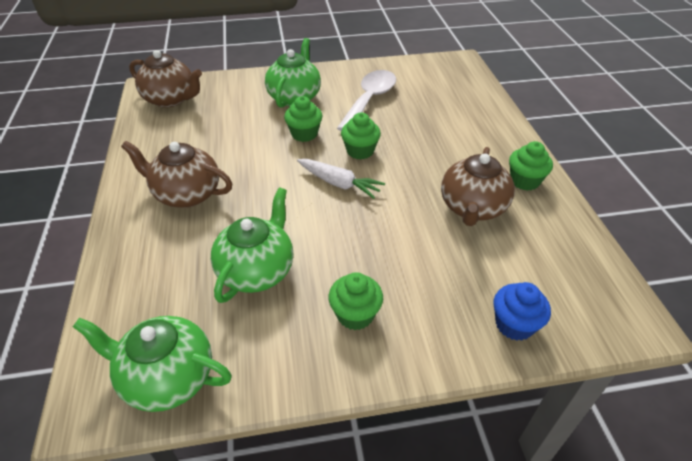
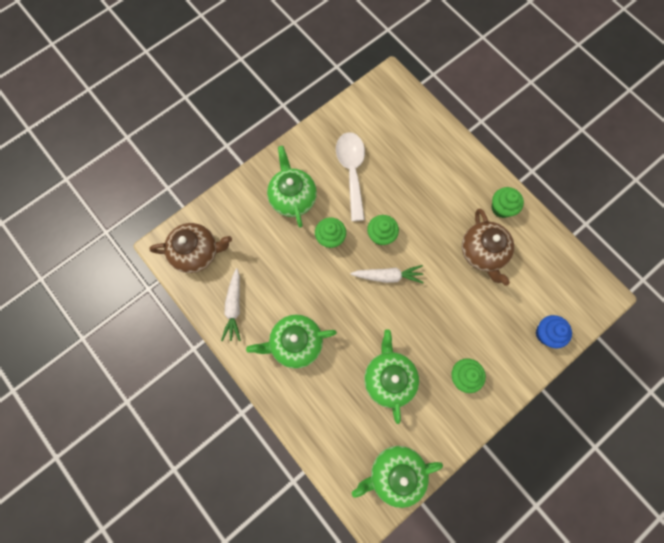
camera: 30 degrees left, 30 degrees up
brown teapot [121,141,232,208] -> green teapot [246,314,337,369]
none -> white carrot [221,268,241,341]

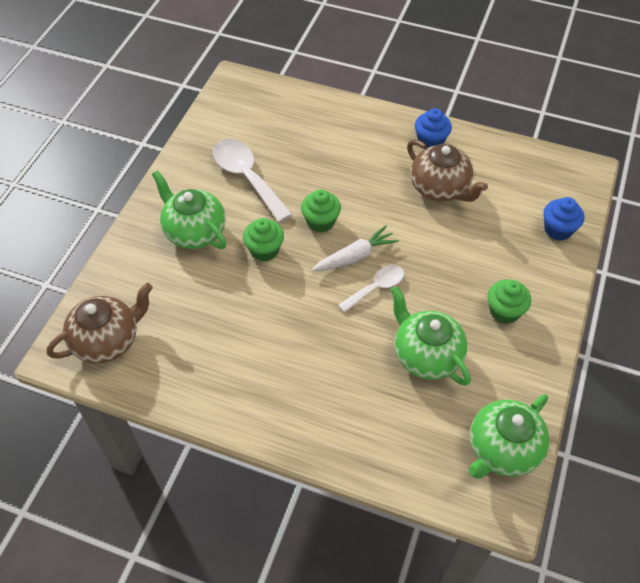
camera: 30 degrees left, 20 degrees down
white carrot [221,268,241,341] -> none
green teapot [246,314,337,369] -> none
green cupcake [491,187,524,218] -> blue cupcake [415,108,452,149]
none -> white spoon [338,265,404,313]

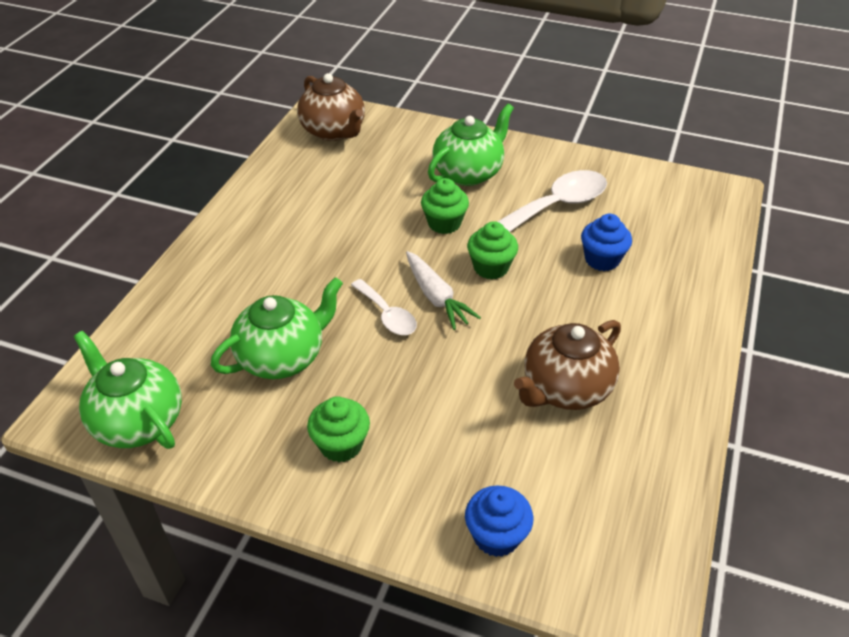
camera: 90 degrees right, 10 degrees down
blue cupcake [415,108,452,149] -> blue cupcake moved to [581,214,632,271]

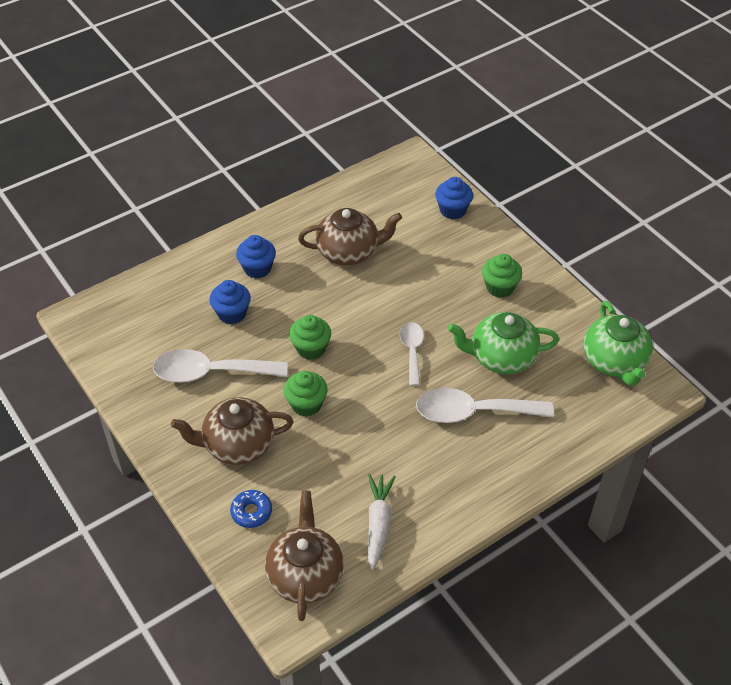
camera: 145 degrees left, 5 degrees up
white carrot [406,251,481,330] -> white carrot moved to [368,474,396,570]
green teapot [428,104,514,186] -> brown teapot [171,397,293,465]
none -> blue donut [230,490,272,528]
none -> blue cupcake [236,235,276,278]
none -> white spoon [416,388,554,423]

